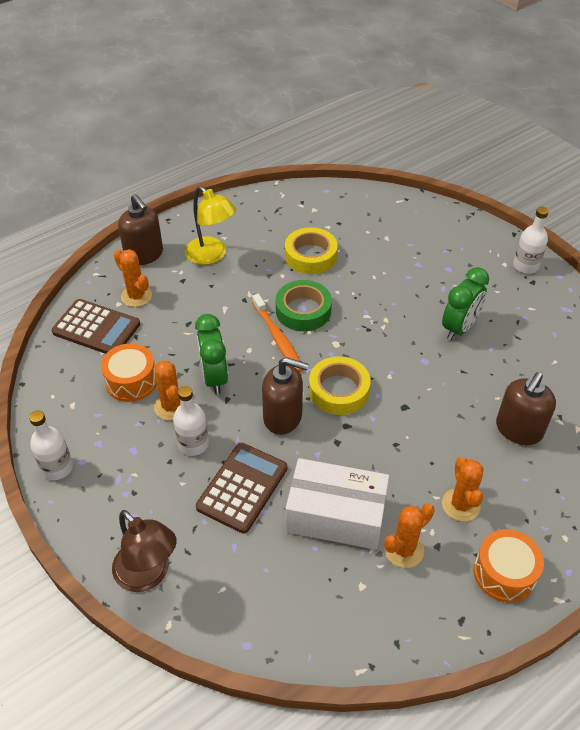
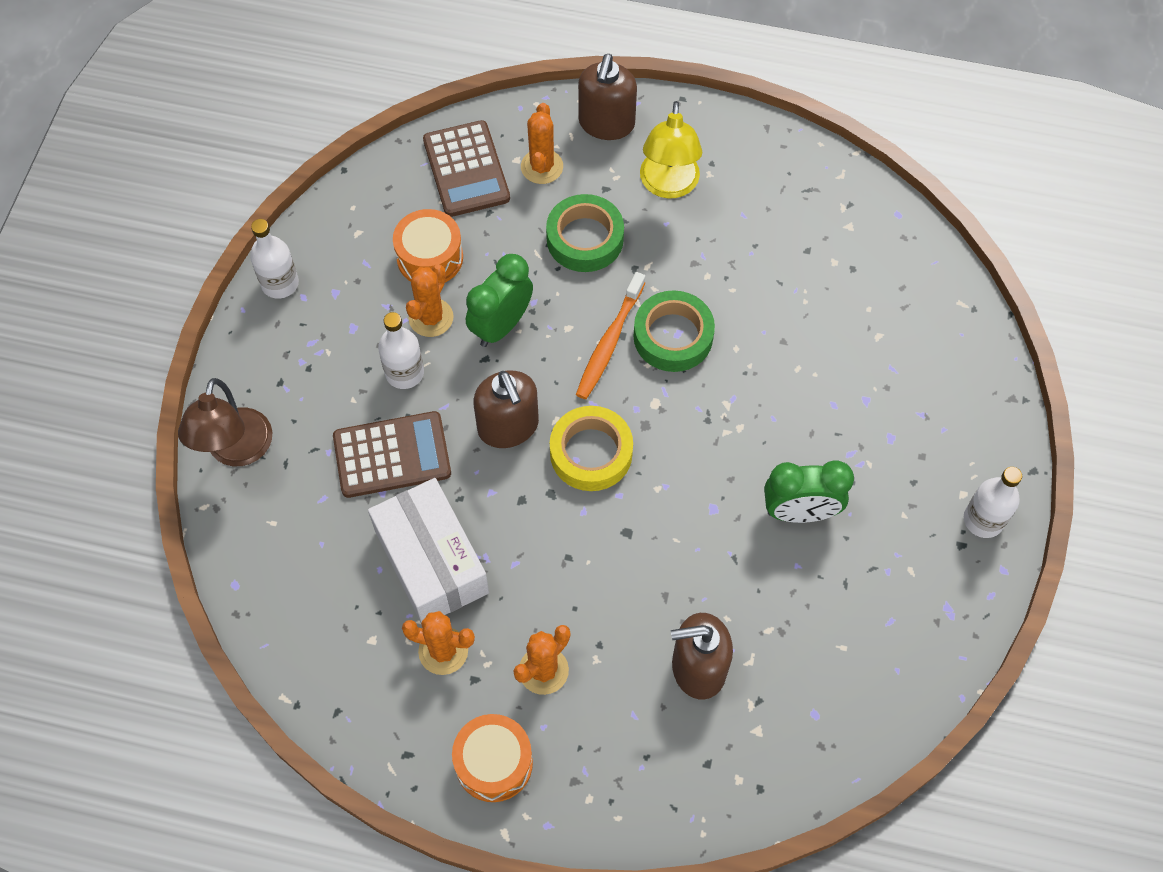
camera: 50 degrees right, 15 degrees up
yellow tape [285,227,338,274] -> none
none -> green tape [546,194,624,272]

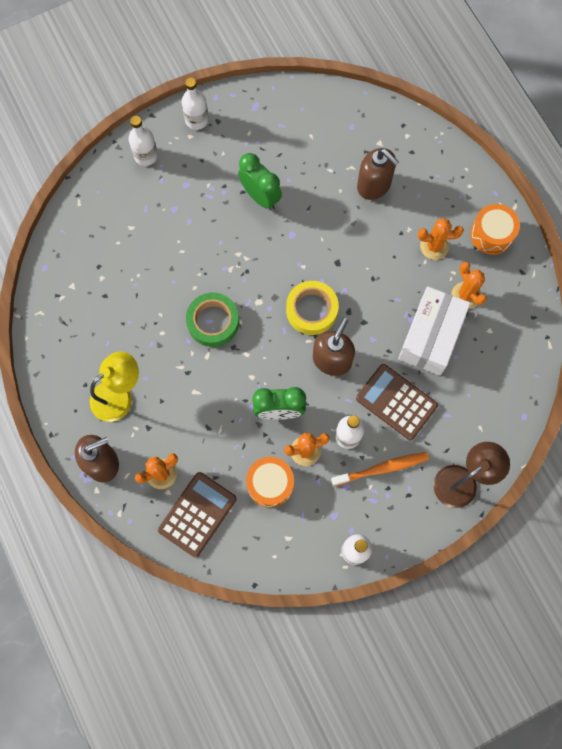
camera: 130 degrees left, 10 degrees up
green tape [546,194,624,272] -> none
orange toothbrush [576,272,645,399] -> orange toothbrush moved to [331,452,429,486]
none -> white bottle [129,116,158,166]

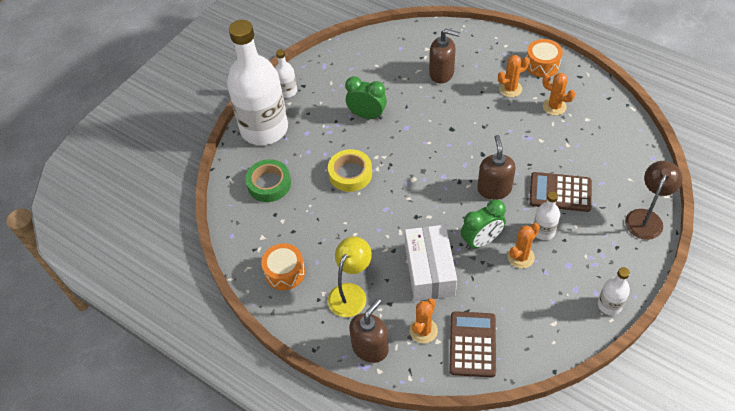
camera: 25 degrees left, 20 degrees down
white bottle [129,116,158,166] -> white bottle [227,20,288,145], size x2.40
green tape [186,293,239,347] -> green tape moved to [245,159,291,202]
orange drum [246,457,294,508] -> orange drum moved to [261,243,305,290]
yellow tape [286,281,339,335] -> yellow tape moved to [328,149,372,192]
orange toothbrush [331,452,429,486] -> none
white box [398,286,470,375] -> white box moved to [405,225,457,301]

